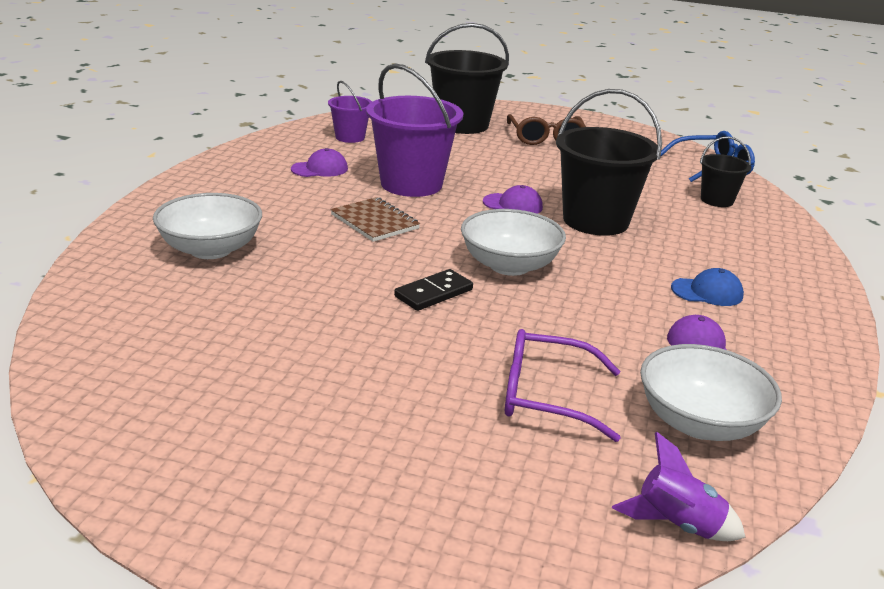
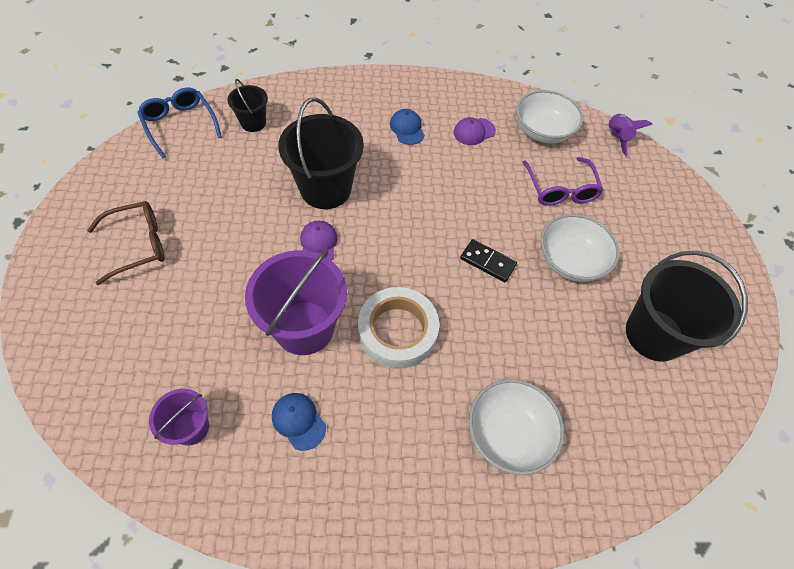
camera: 110 degrees left, 30 degrees up
purple cap [291,148,348,177] -> blue cap [272,393,326,451]
brown notebook [330,197,420,242] -> white tape [358,287,439,369]
black bucket [425,23,509,134] -> black bucket moved to [626,251,748,362]
white bowl [461,209,566,276] -> white bowl moved to [541,214,620,282]

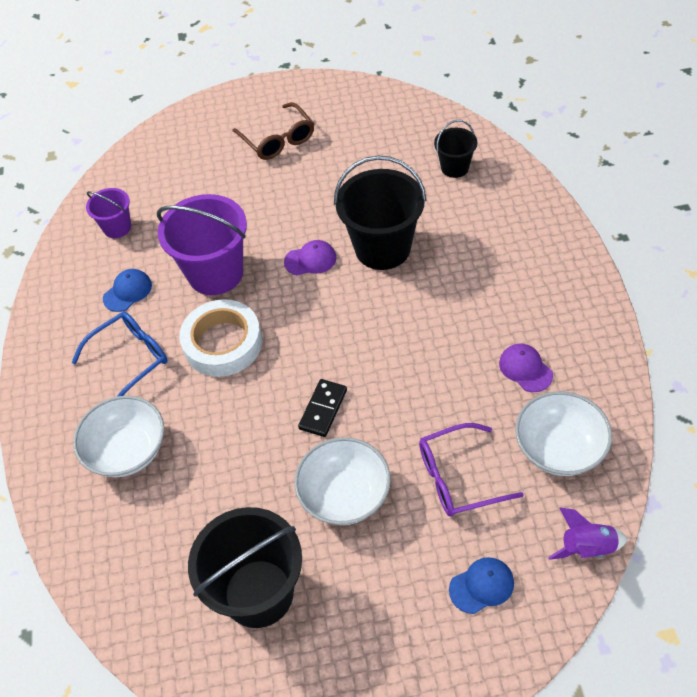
camera: 90 degrees right, 5 degrees down
blue glasses [137,87,222,158] -> blue glasses moved to [71,312,167,397]
blue cap [390,109,425,145] -> blue cap moved to [449,557,514,614]

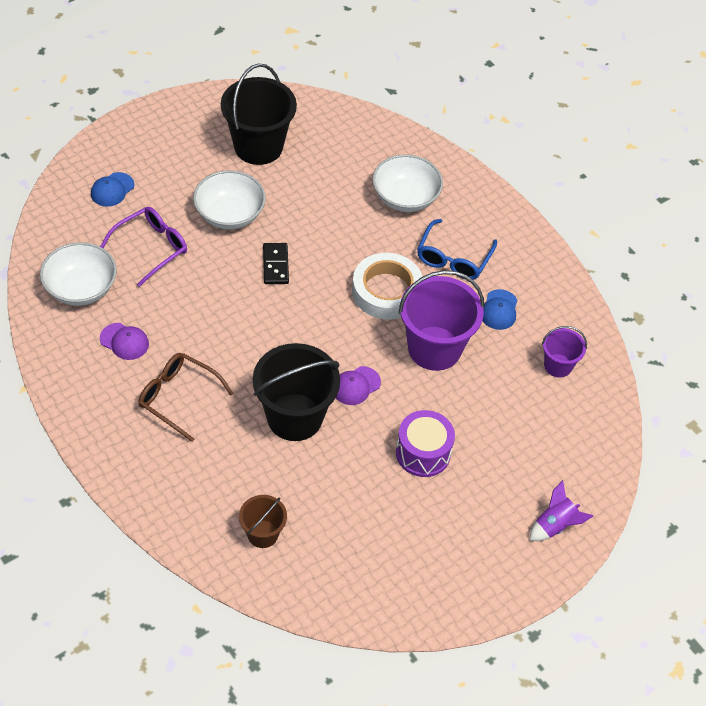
camera: 145 degrees right, 0 degrees up
brown glasses [232,102,314,160] -> brown glasses moved to [138,353,234,442]
black bucket [434,120,477,178] -> brown bucket [239,495,287,548]
purple rocket [548,508,627,560] -> purple rocket moved to [529,480,593,541]
none -> purple drum [396,410,455,477]

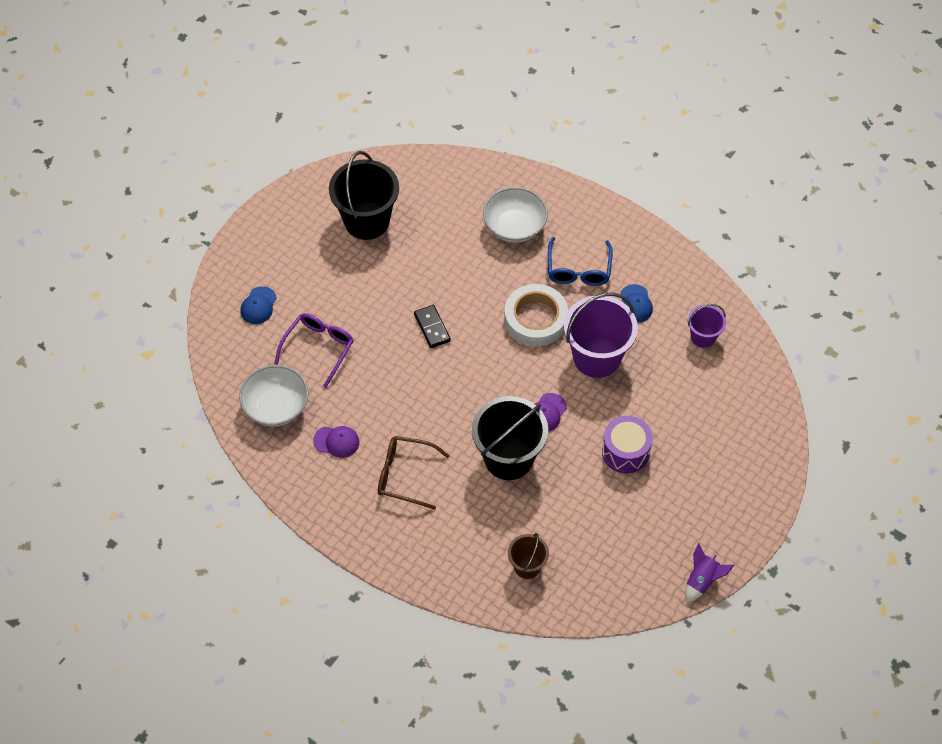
camera: 15 degrees left, 5 degrees up
white bowl [193,171,266,230] -> none
purple rocket [529,480,593,541] -> purple rocket moved to [685,543,734,602]

